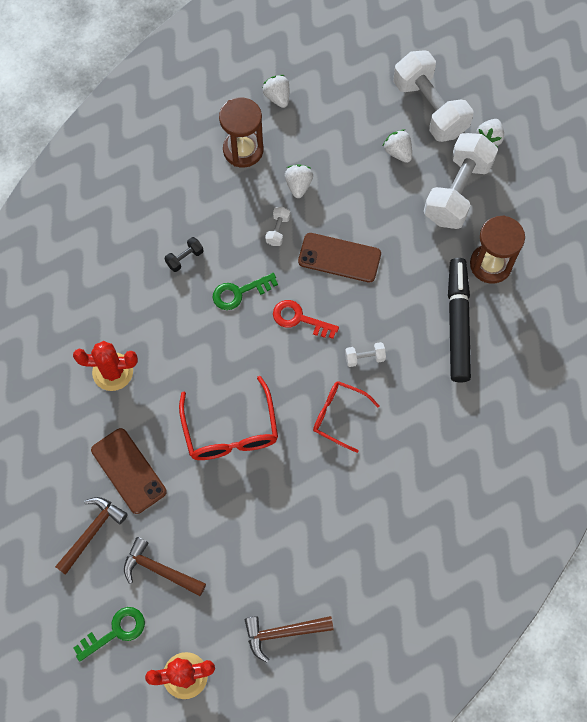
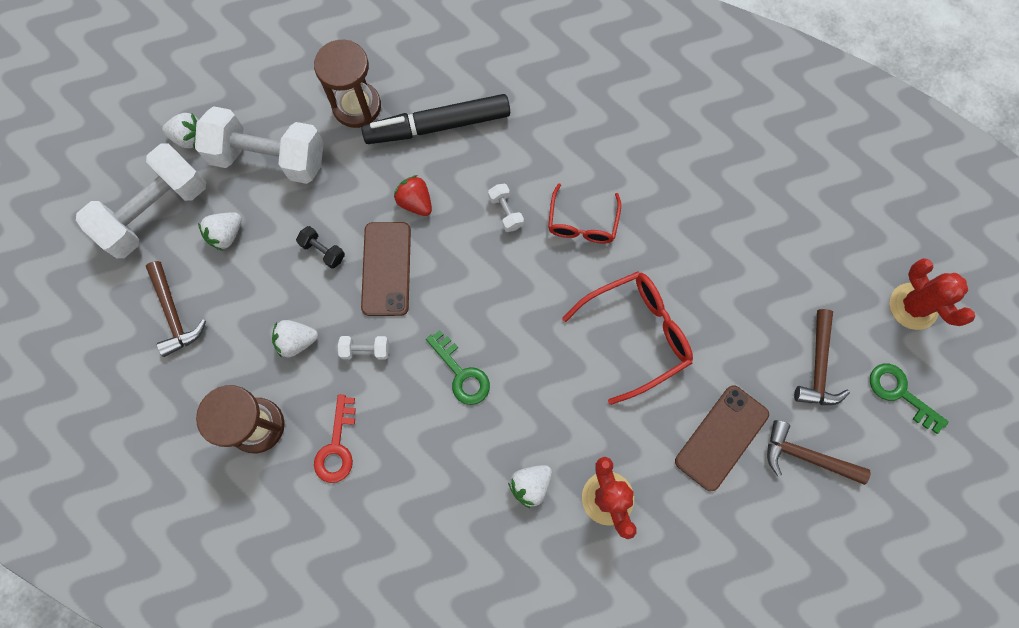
camera: 105 degrees left, 5 degrees up
black dumbbell [165,237,204,272] -> black dumbbell moved to [296,226,345,269]
brown hammer [245,616,334,662] -> brown hammer moved to [146,261,206,357]
white strawberry [262,75,289,108] -> white strawberry moved to [508,465,552,509]
red key [273,300,339,339] -> red key moved to [314,395,356,483]
none -> red strawberry [394,175,432,216]

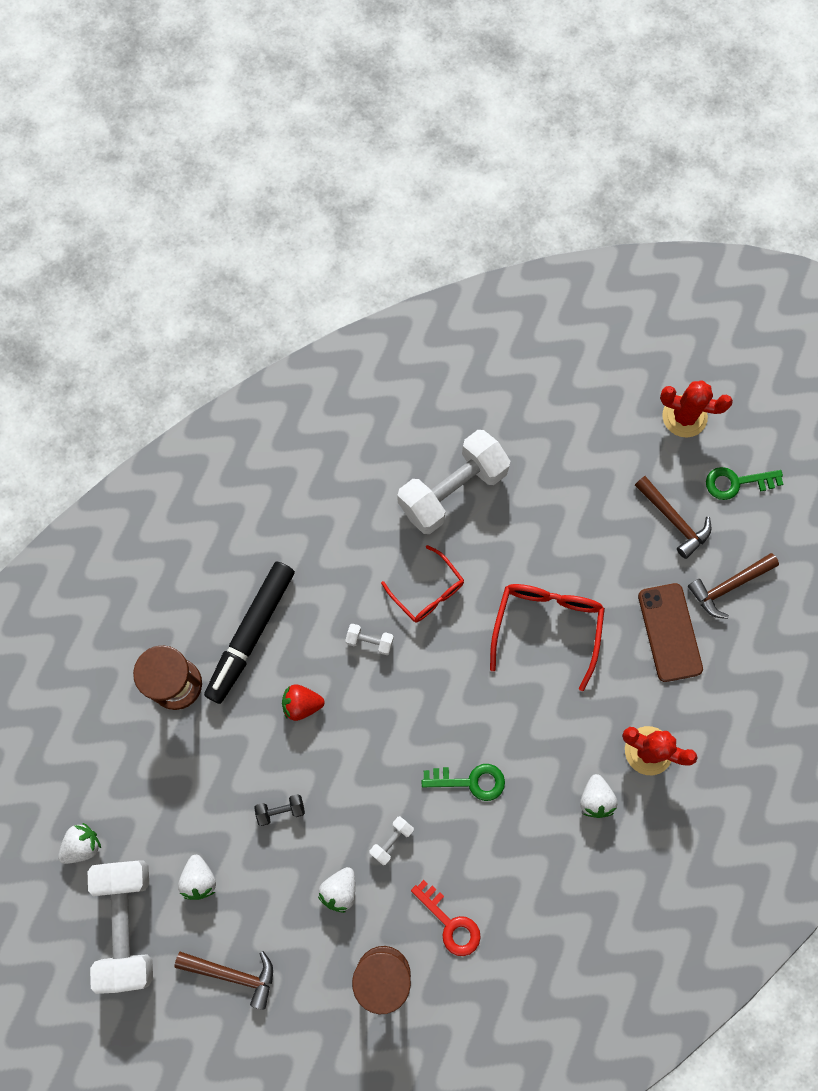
camera: 50 degrees left, 0 degrees up
white dumbbell [195,106,324,184] -> white dumbbell moved to [397,430,511,534]
brown phone [361,222,411,316] -> none

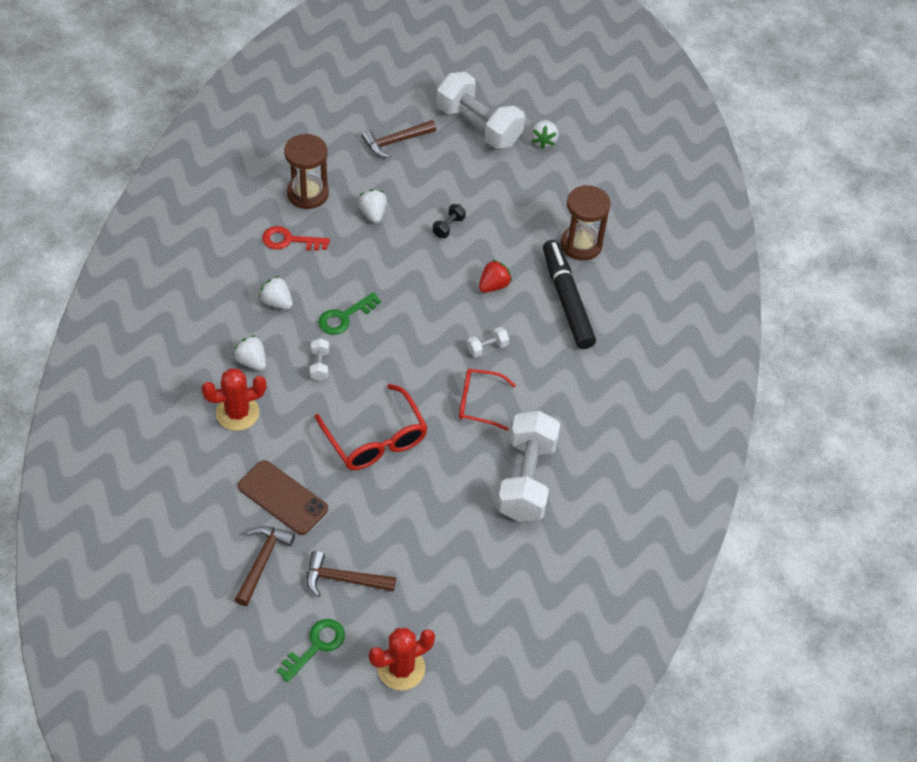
camera: 135 degrees right, 20 degrees down
white strawberry [178,855,216,900] -> white strawberry moved to [259,276,293,309]
white dumbbell [369,816,414,865] -> white dumbbell moved to [310,338,329,381]

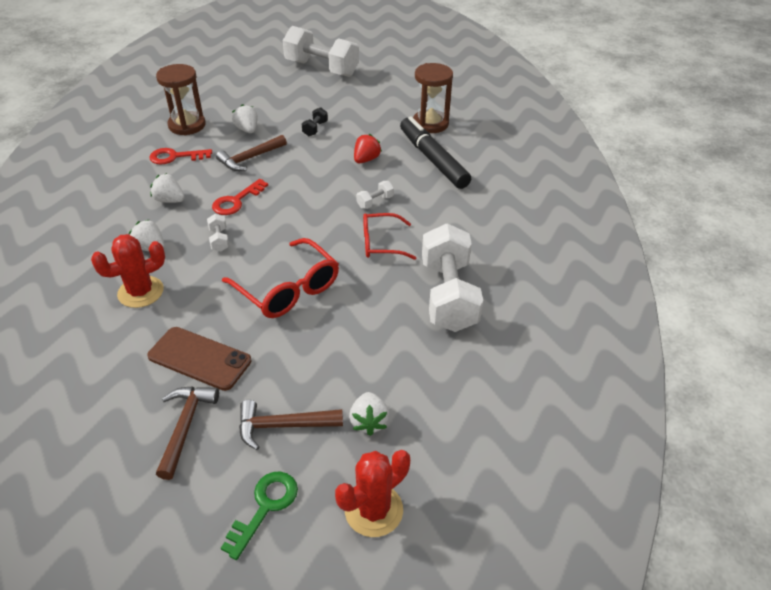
camera: 10 degrees left, 10 degrees down
green key [318,292,381,335] -> red key [212,179,268,215]
brown hammer [362,120,436,158] -> brown hammer moved to [216,135,287,171]
white strawberry [531,120,559,149] -> white strawberry moved to [349,392,390,436]

